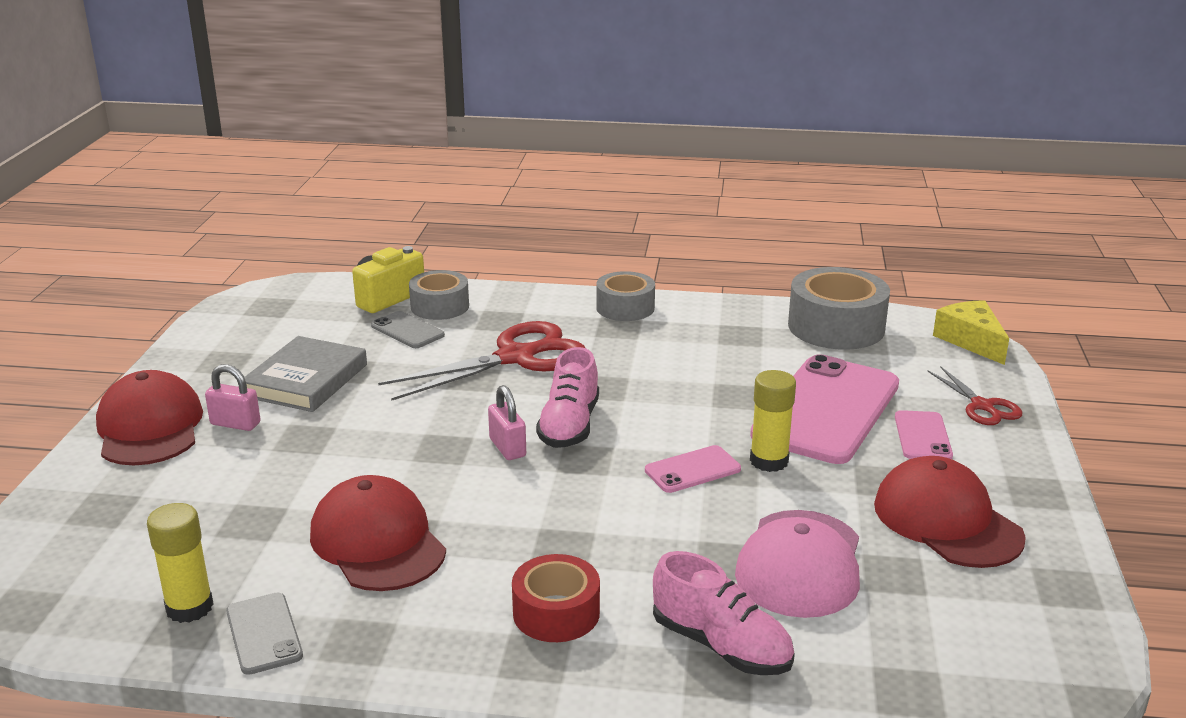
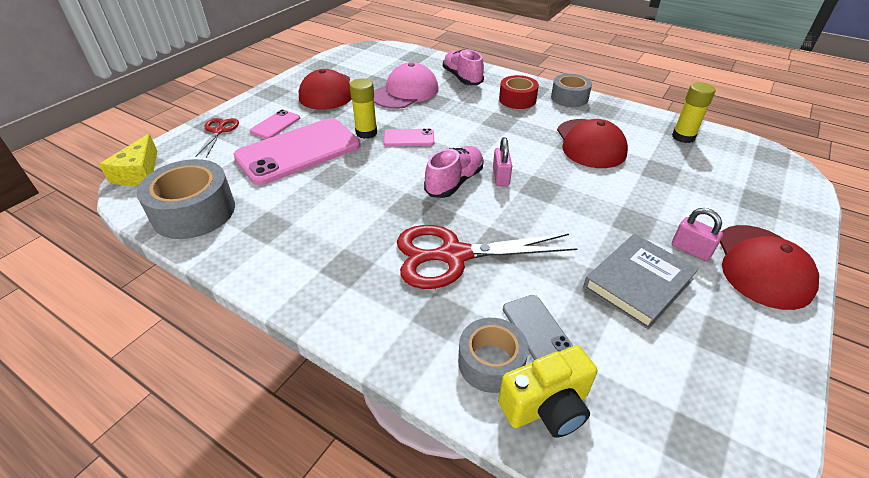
camera: 155 degrees left, 15 degrees up
grey phone [226,592,303,675] -> none
grey tape [596,271,655,321] -> grey tape moved to [551,74,592,107]

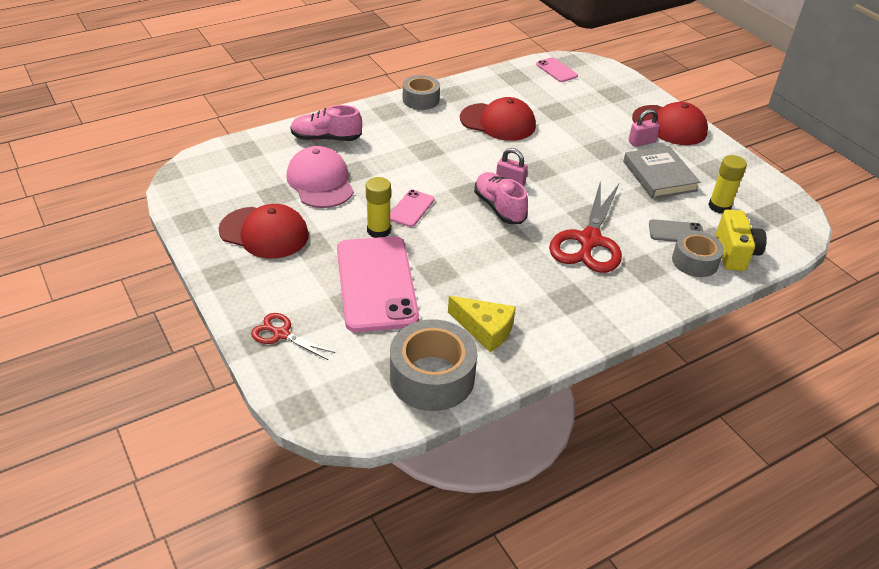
camera: 65 degrees left, 0 degrees up
yellow cheese [99,134,157,186] -> yellow cheese moved to [448,296,516,353]
pink phone [250,110,300,139] -> pink phone moved to [536,57,578,82]
red tape [499,75,539,109] -> none
yellow glue stick [672,82,715,143] -> yellow glue stick moved to [708,155,747,214]

